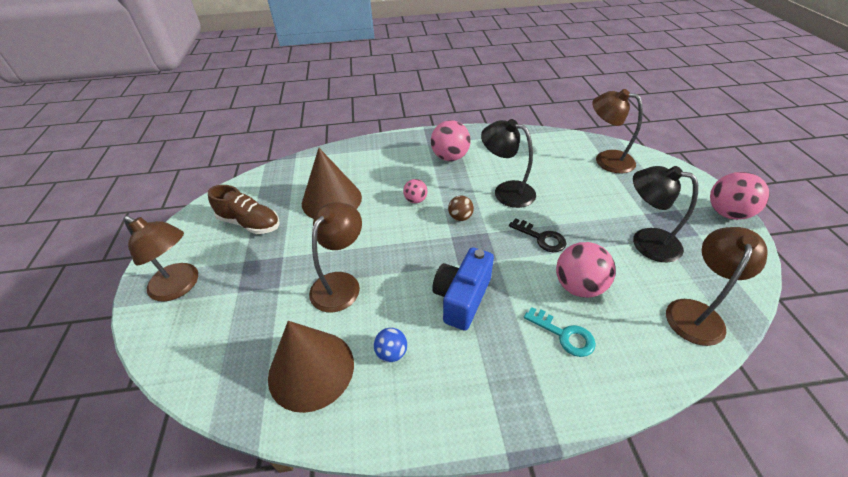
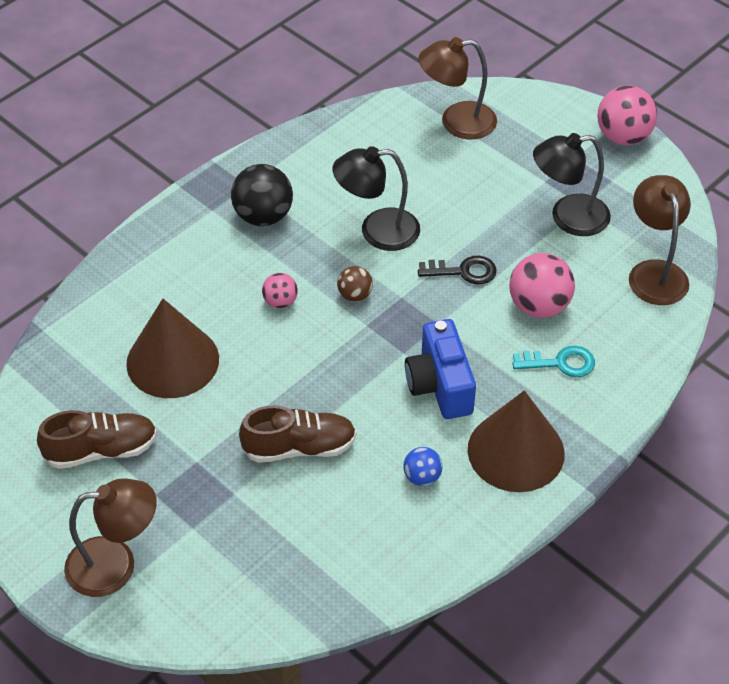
camera: 40 degrees left, 5 degrees up
brown cone [268,321,354,413] -> brown cone moved to [468,390,565,492]
brown lamp [309,202,362,312] -> brown shoe [239,405,356,463]
pink ball [431,120,471,161] -> black ball [231,164,293,226]

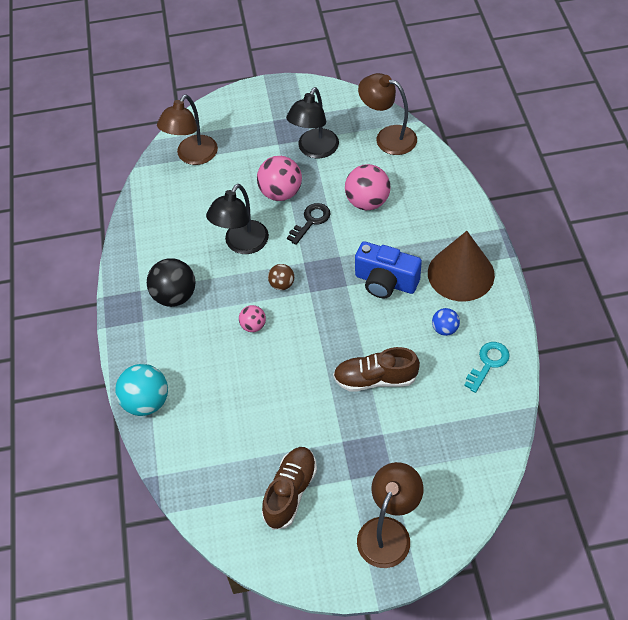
camera: 50 degrees left, 5 degrees up
brown cone [126,299,219,398] -> none
brown shoe [239,405,356,463] -> brown shoe turned 120 degrees counterclockwise [333,347,420,392]
turquoise key [512,346,595,377] -> turquoise key moved to [464,342,510,393]
pink ball [597,86,657,145] -> pink ball moved to [257,156,302,201]
none -> turquoise ball [115,364,168,416]

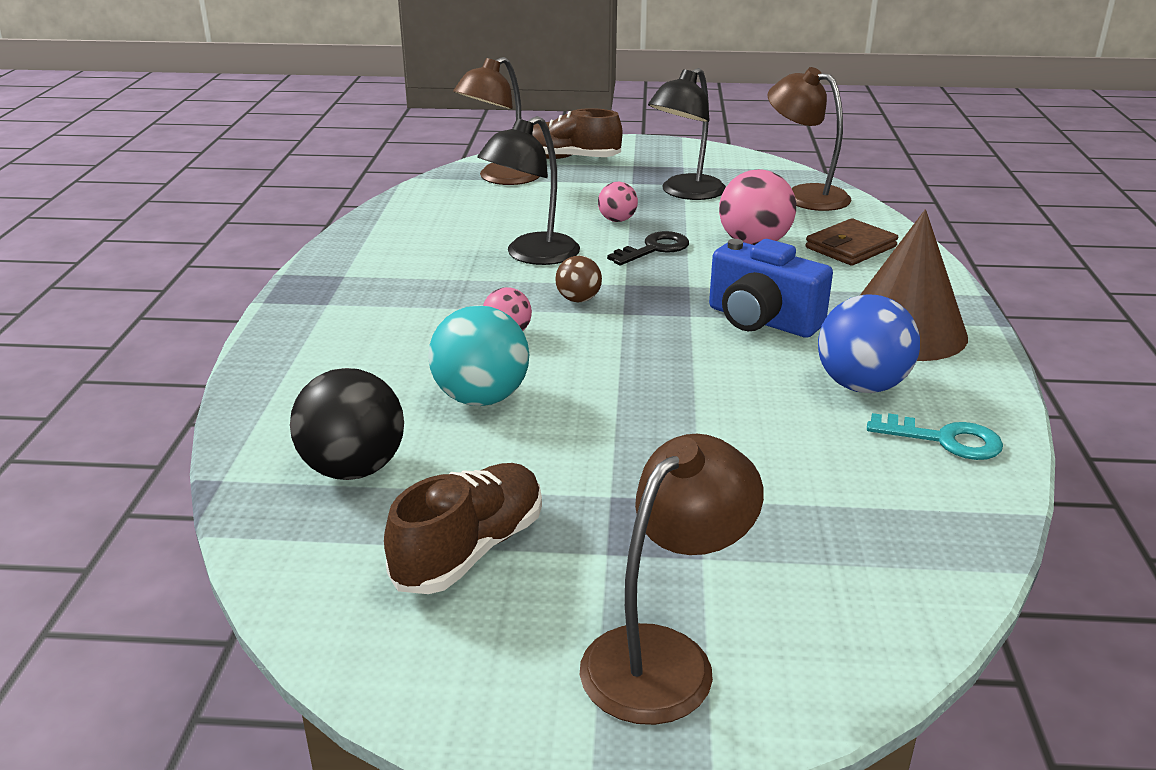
camera: 10 degrees right, 25 degrees down
turquoise ball [115,364,168,416] -> turquoise ball moved to [428,305,529,406]
black ball [147,258,195,307] -> black ball moved to [290,368,404,480]
pink ball [257,156,302,201] -> pink ball [598,182,638,222], size x0.55
brown shoe [333,347,420,392] -> brown shoe moved to [532,108,622,159]
blue ball [432,308,460,336] -> blue ball [818,295,920,393], size x1.81
turquoise key [464,342,510,393] -> turquoise key turned 60 degrees clockwise [867,413,1003,460]
none -> brown wallet [805,219,898,266]

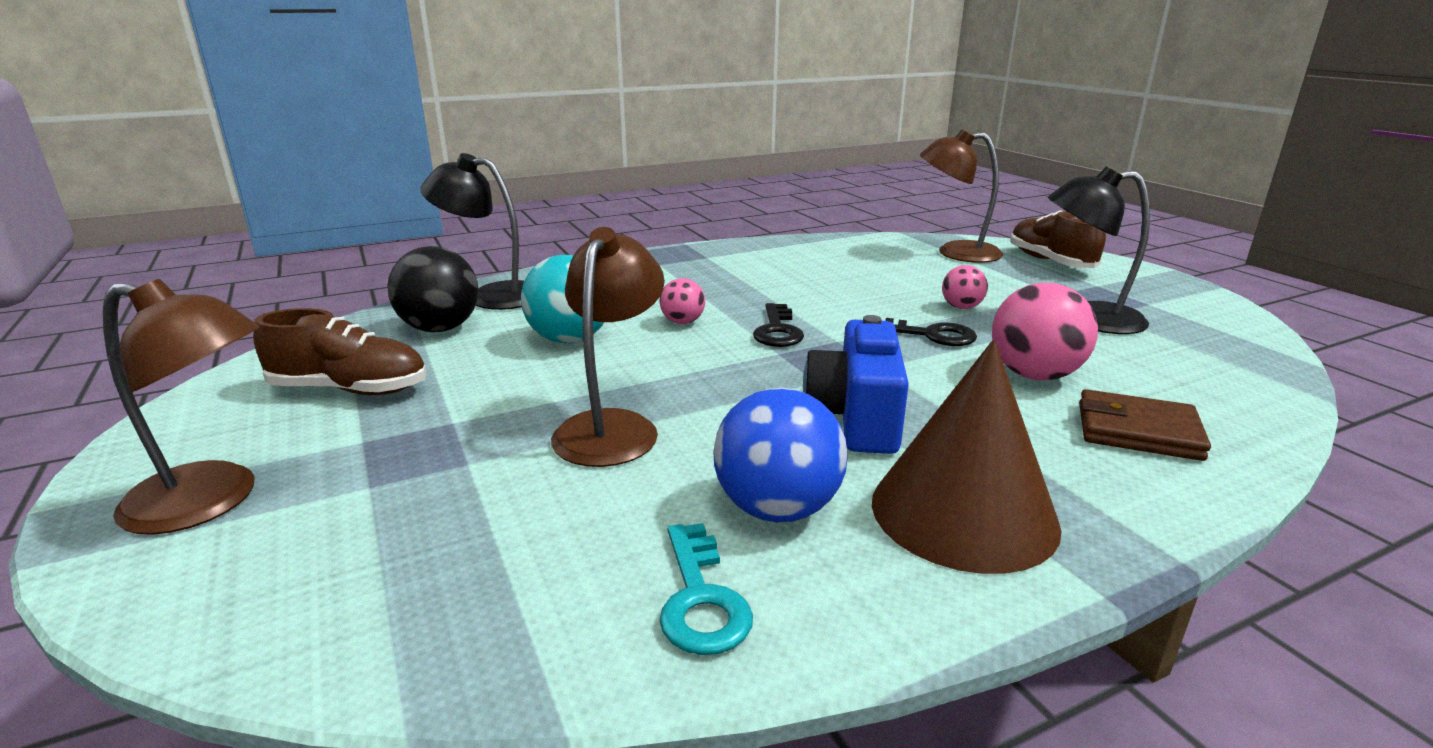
camera: 60 degrees right, 5 degrees down
black lamp [477,116,580,265] -> black lamp moved to [420,153,524,310]
brown ball [555,256,602,302] -> black key [753,303,804,347]
brown lamp [767,67,852,211] -> brown lamp moved to [551,227,665,467]

